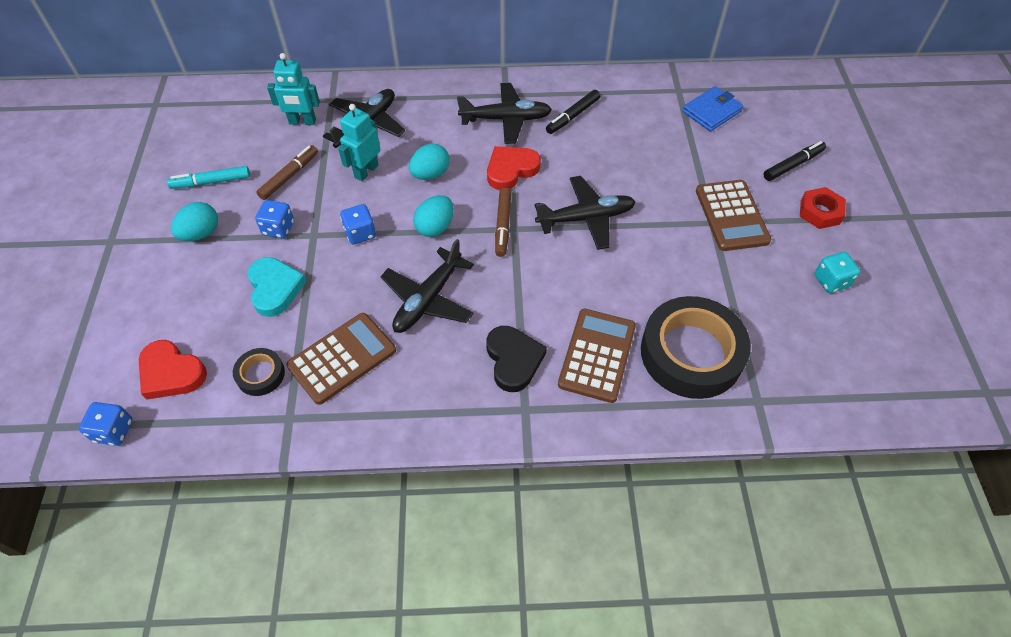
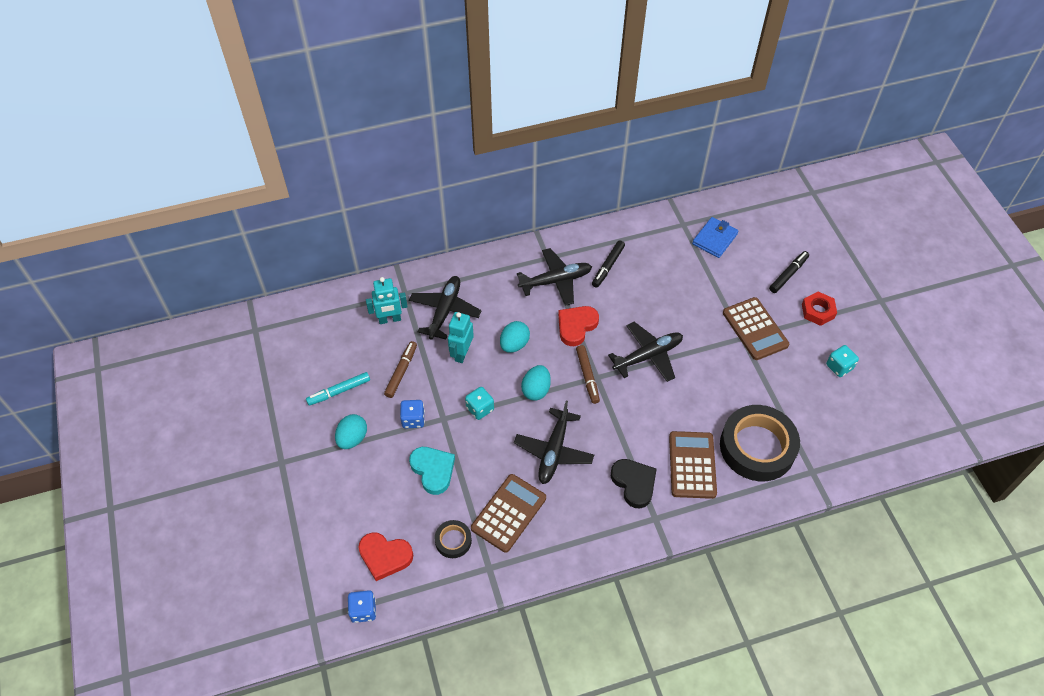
camera: 15 degrees left, 0 degrees up
blue dice [340,204,376,244] -> turquoise dice [465,387,494,420]

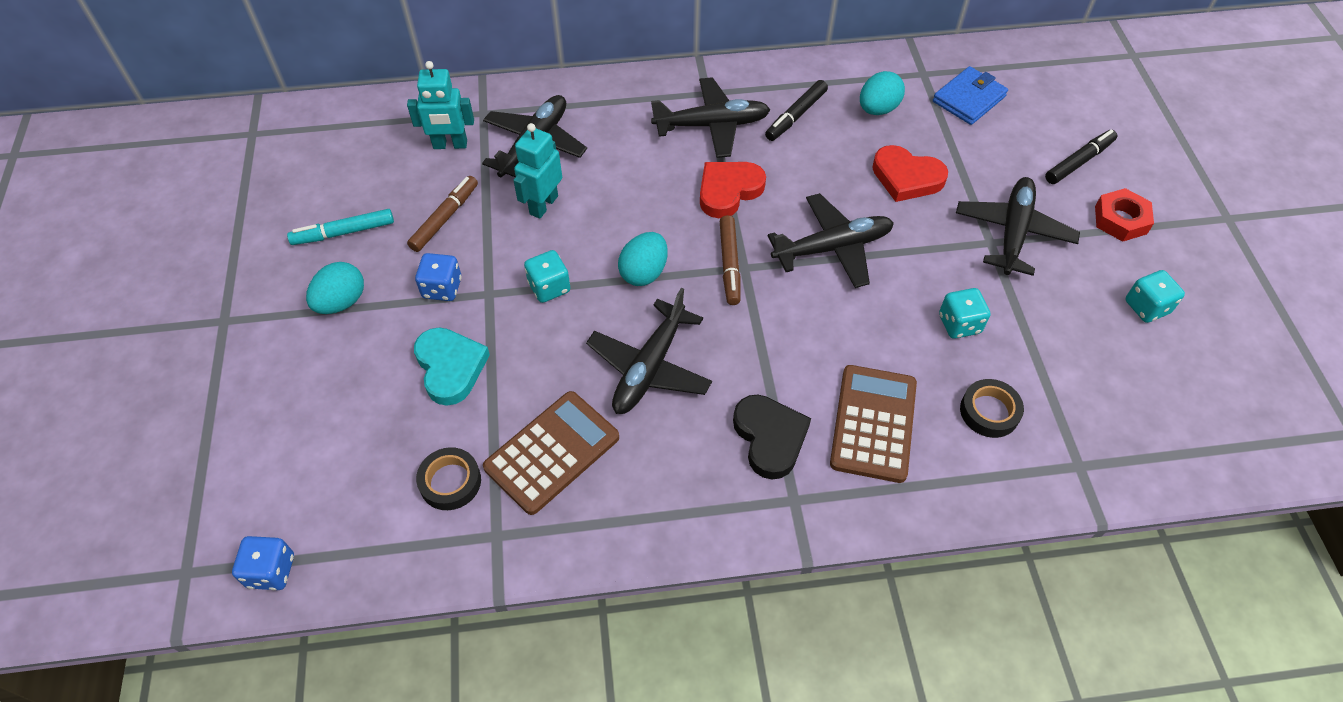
camera: 10 degrees right, 0 degrees up
red heart [358,532,413,581] -> red heart moved to [872,145,948,202]
turquoise egg [500,321,530,353] -> turquoise egg moved to [860,71,905,115]
black tape [720,405,800,481] -> black tape [960,379,1024,438], size x0.46
brown calculator [723,297,789,360] -> black plane [956,177,1080,276]
none -> turquoise dice [939,288,990,339]

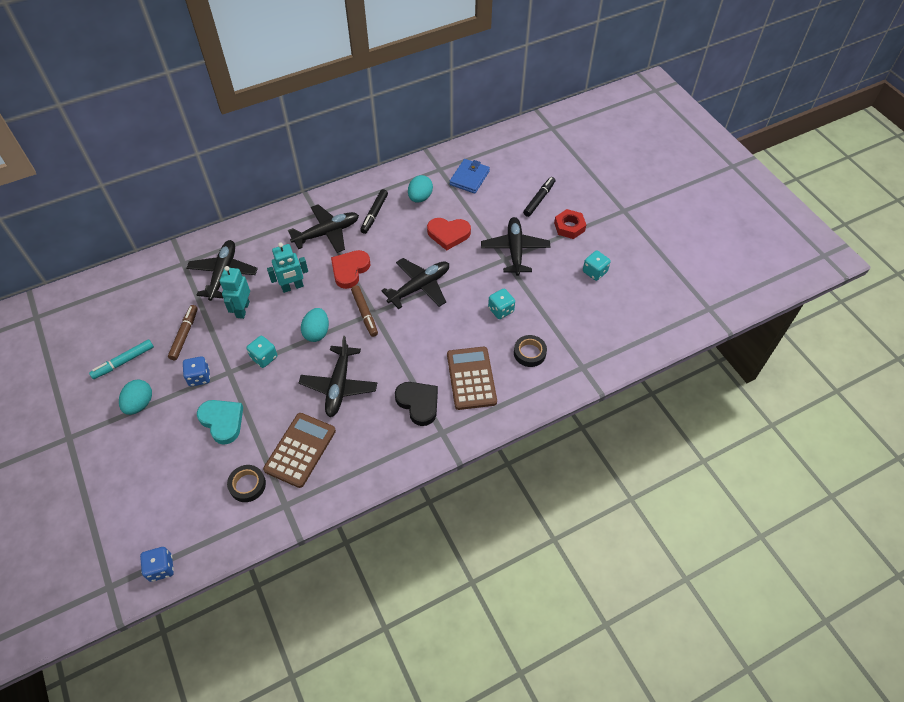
camera: 20 degrees left, 0 degrees up
turquoise robot [407,61,474,149] -> turquoise robot moved to [267,242,308,293]

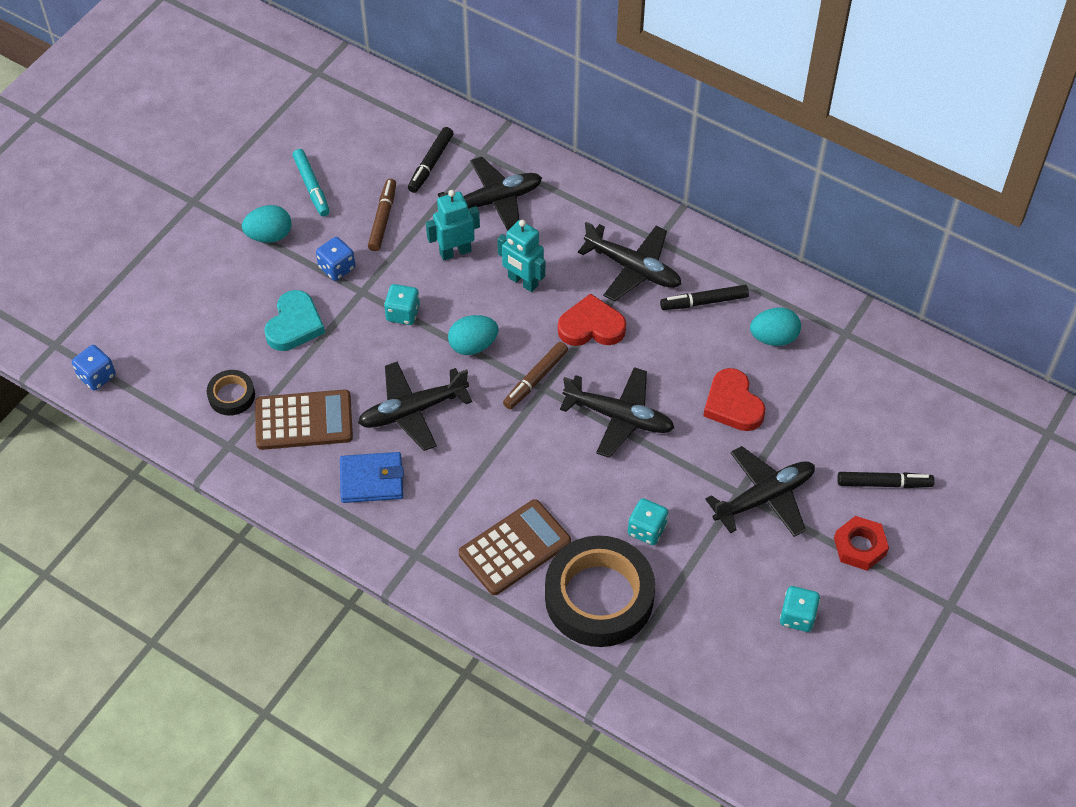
camera: 60 degrees right, 0 degrees up
turquoise marker [89,339,154,379] -> turquoise marker turned 135 degrees counterclockwise [292,149,330,216]
brown marker [168,305,198,360] -> brown marker turned 60 degrees counterclockwise [368,179,396,251]
black heart [395,382,438,426] -> none
blue wallet [450,159,490,194] -> blue wallet moved to [340,452,404,503]
black tape [514,335,547,367] -> black tape [545,535,655,647], size x2.18
none -> black marker [408,127,453,193]

